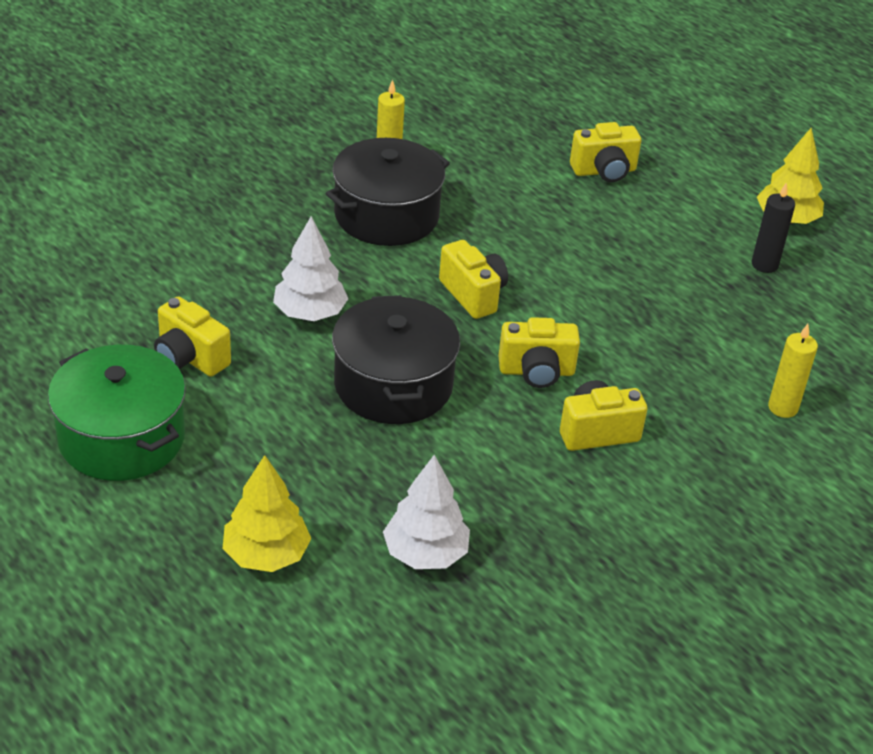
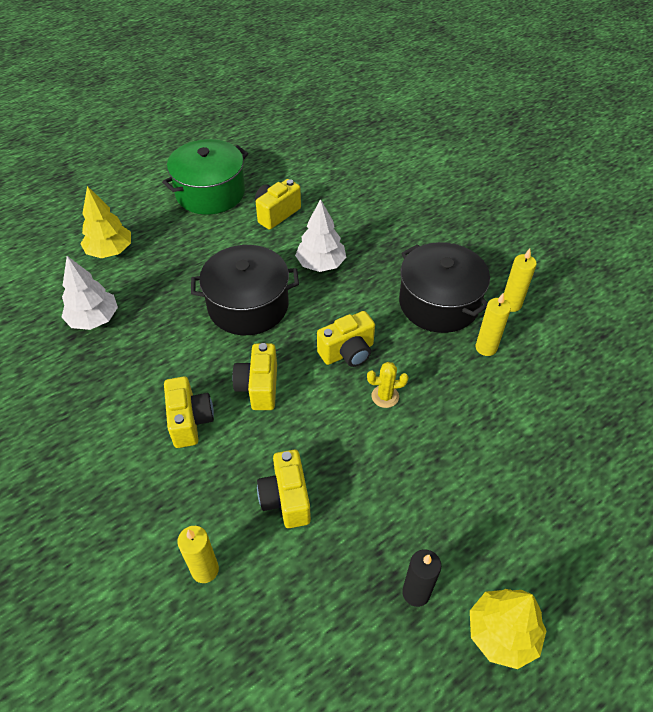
camera: 95 degrees right, 10 degrees up
yellow camera [570,122,641,182] -> yellow camera moved to [257,450,311,528]
none -> yellow cactus [367,362,409,408]
none -> yellow candle [475,293,511,356]

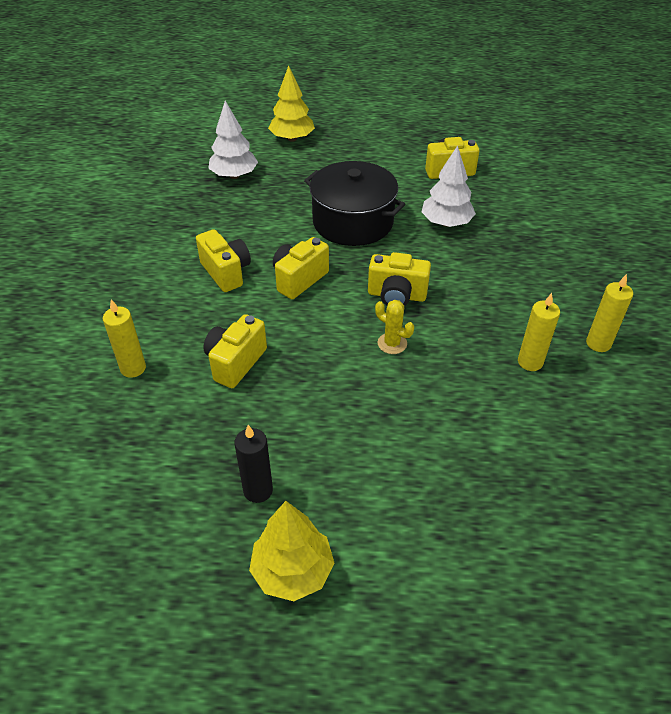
camera: 40 degrees right, 5 degrees down
green pot [162,139,248,215] -> none
yellow camera [164,376,214,448] -> yellow camera turned 60 degrees counterclockwise [196,229,251,292]
black pot [399,242,490,333] -> none

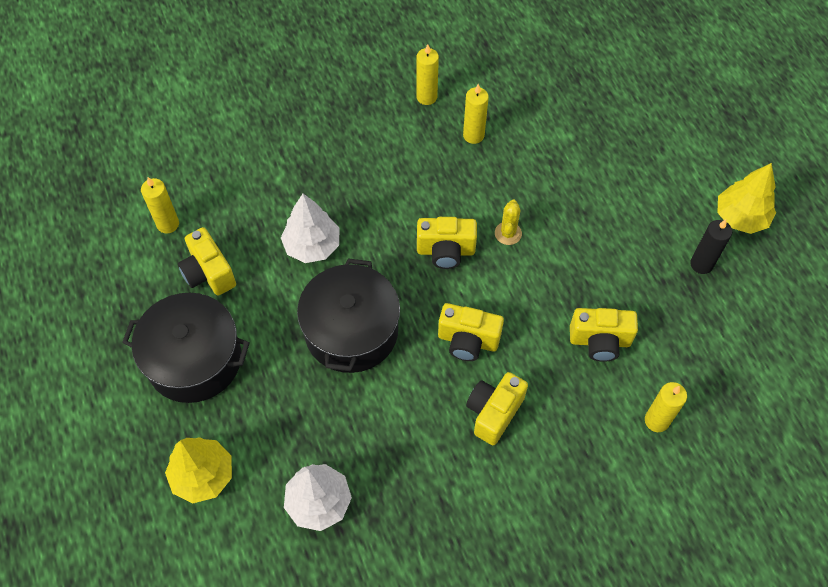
camera: 115 degrees left, 15 degrees up
yellow camera [368,252,431,306] -> yellow camera turned 105 degrees clockwise [417,217,477,269]
none -> black pot [122,293,250,403]
none -> yellow candle [141,177,179,233]

